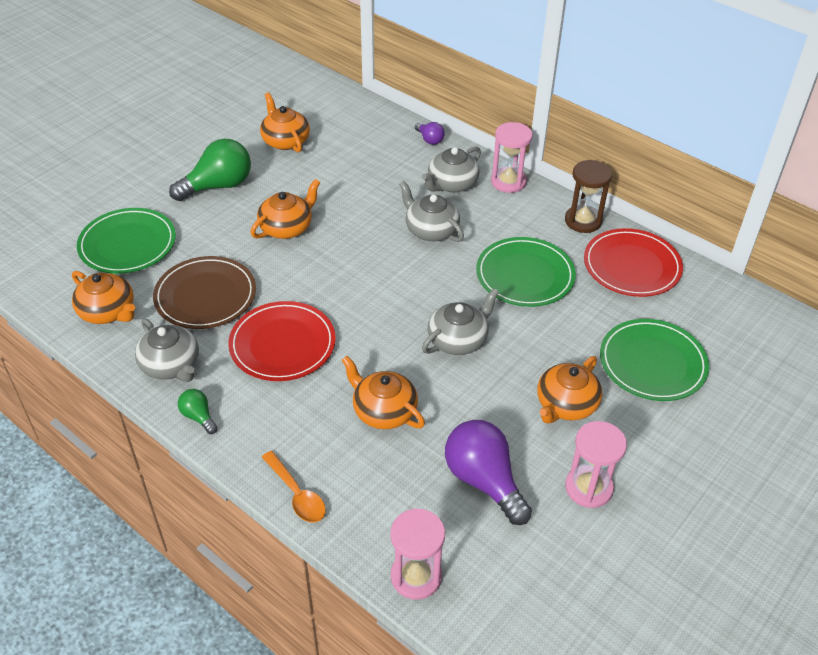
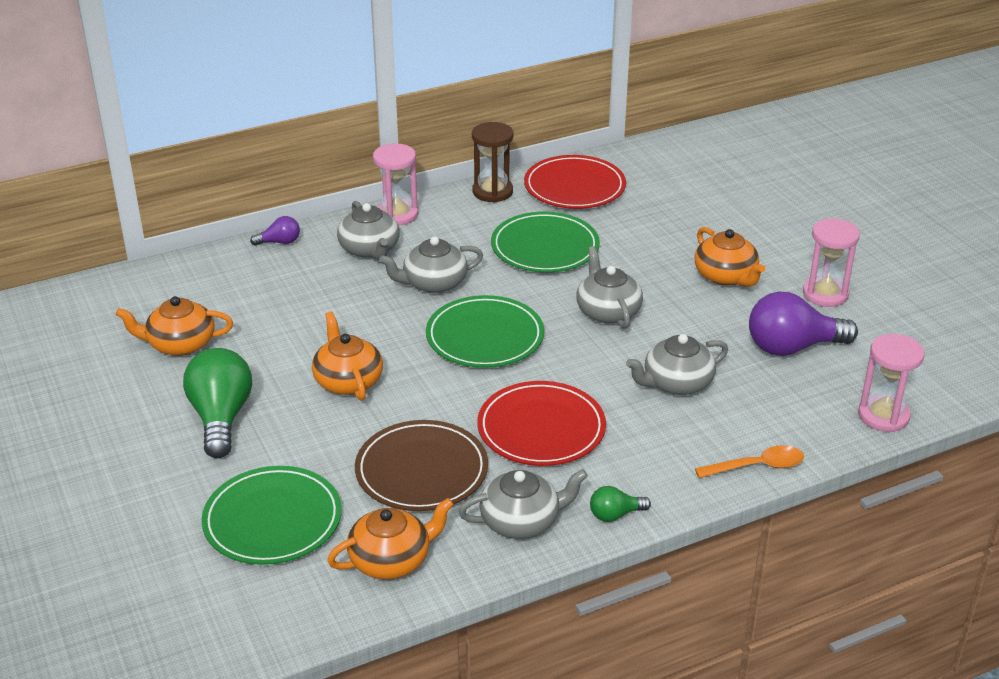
camera: 65 degrees left, 10 degrees down
orange teapot [342,356,425,429] -> grey teapot [626,334,728,395]
green plate [600,319,709,401] -> green plate moved to [426,295,544,368]

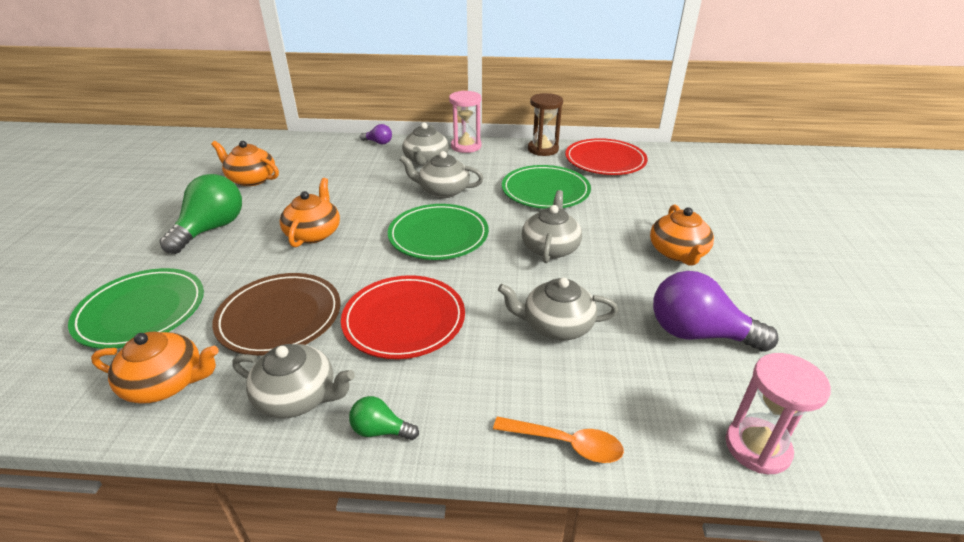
camera: 30 degrees right, 0 degrees up
pink hourglass [803,218,860,307] -> none

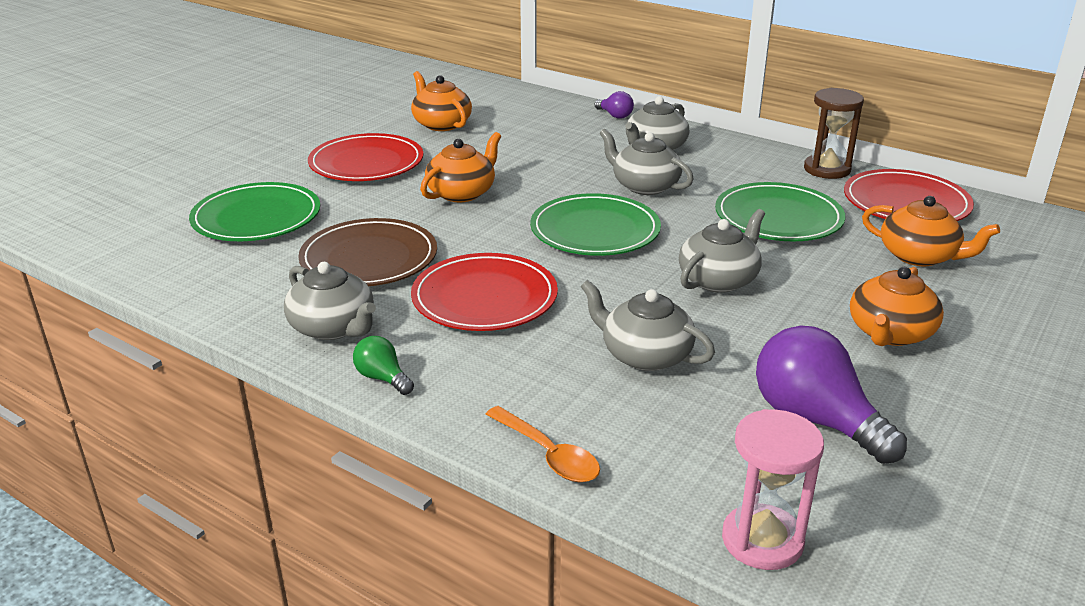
camera: 30 degrees right, 5 degrees down
orange teapot [91,332,219,404] -> orange teapot moved to [862,196,1000,266]
green light bulb [160,174,242,254] -> red plate [308,133,423,181]
pink hourglass [449,91,481,153] -> none

